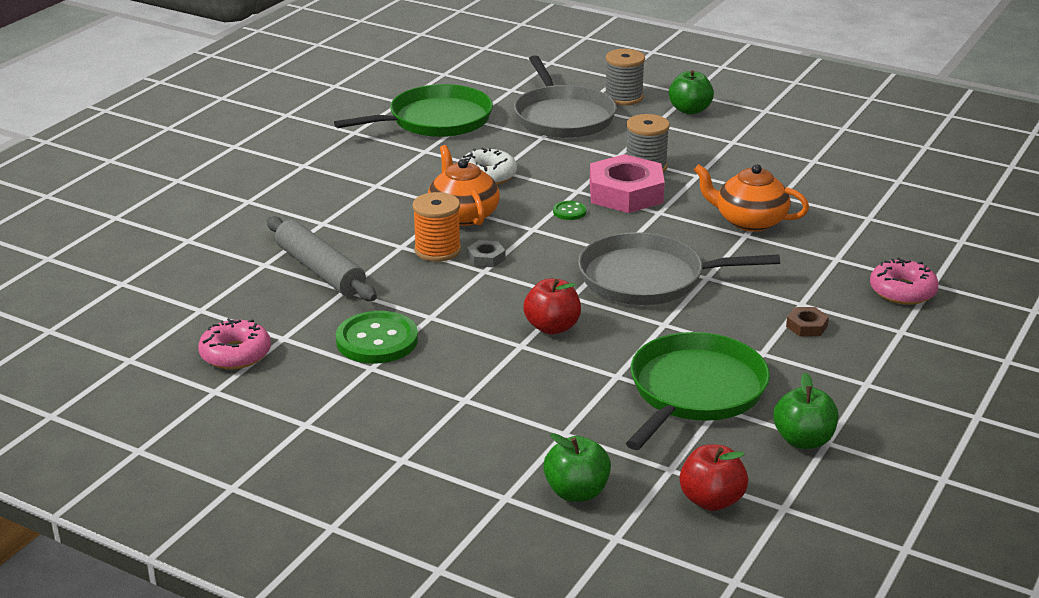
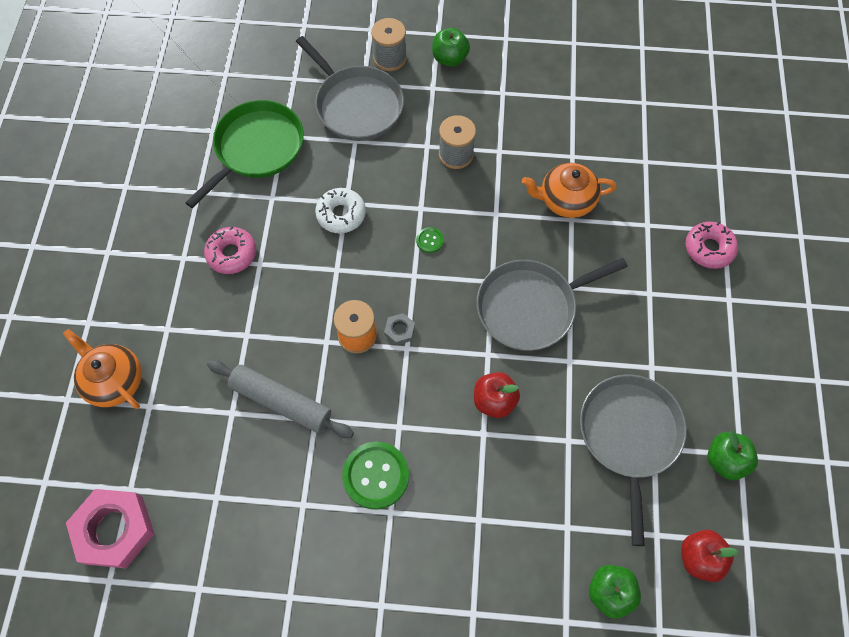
camera: 25 degrees left, 35 degrees up
pink donut [198,318,271,369] -> pink donut moved to [204,226,256,274]
orange teapot [428,145,500,226] -> orange teapot moved to [63,329,142,409]
pink nut [590,154,665,213] -> pink nut moved to [66,489,154,568]
green pan [626,332,770,450] -> grey pan [580,374,687,546]
brown nut [786,307,829,337] -> none

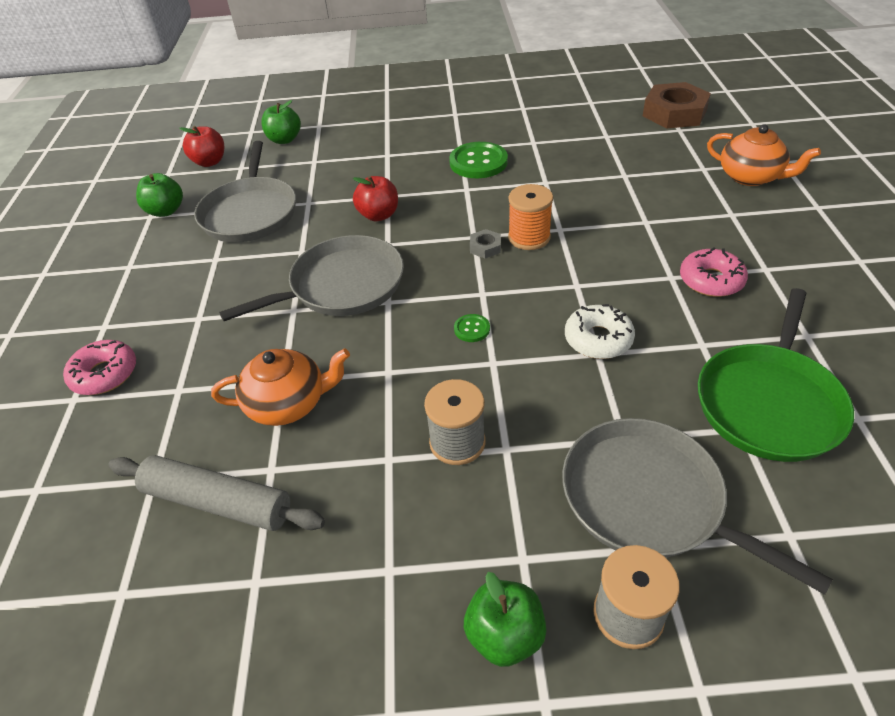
camera: 175 degrees right, 20 degrees down
pink nut [66,489,154,568] -> brown nut [643,82,711,128]
grey rolling pin [207,360,354,438] -> grey rolling pin moved to [108,455,325,531]

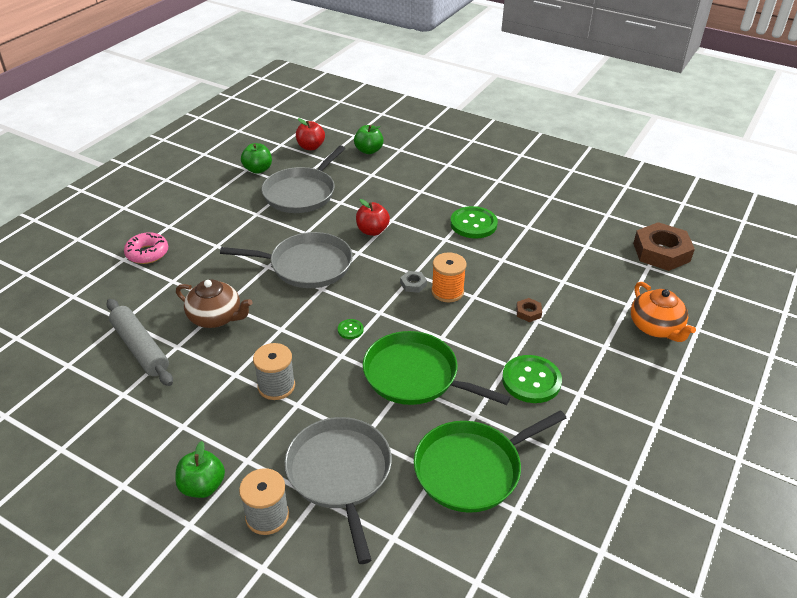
camera: 30 degrees right, 5 degrees down
orange teapot [211,348,350,426] -> brown teapot [176,279,253,328]
white donut [565,304,635,359] -> green pan [363,331,510,405]
pink donut [680,248,748,297] -> green button [502,355,562,403]
none -> brown nut [516,298,542,322]

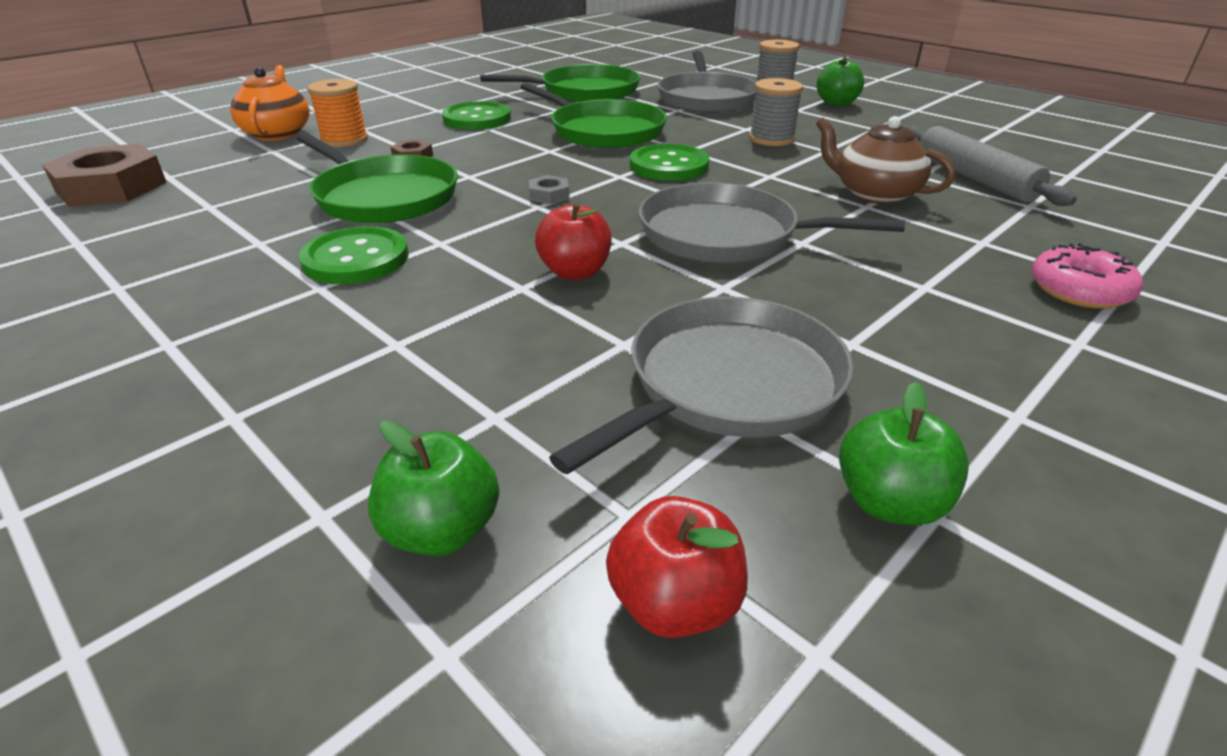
camera: 165 degrees left, 5 degrees down
green button [338,319,364,339] -> green button [630,144,709,181], size x2.13
orange spool [431,252,467,302] -> orange spool moved to [307,79,368,147]
none -> green pan [297,133,458,224]

